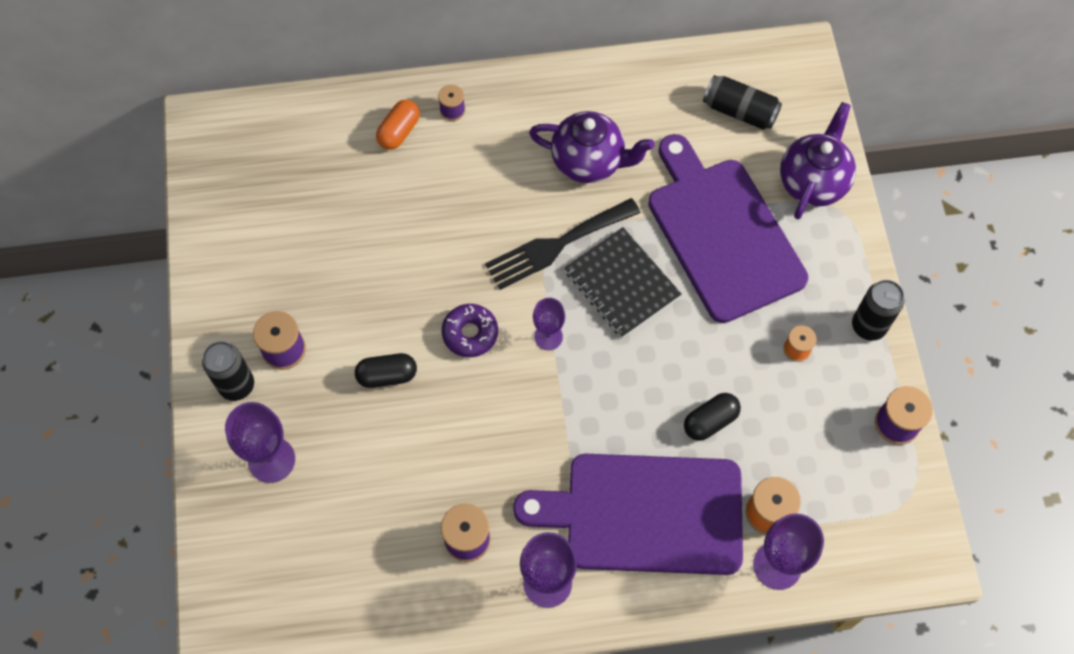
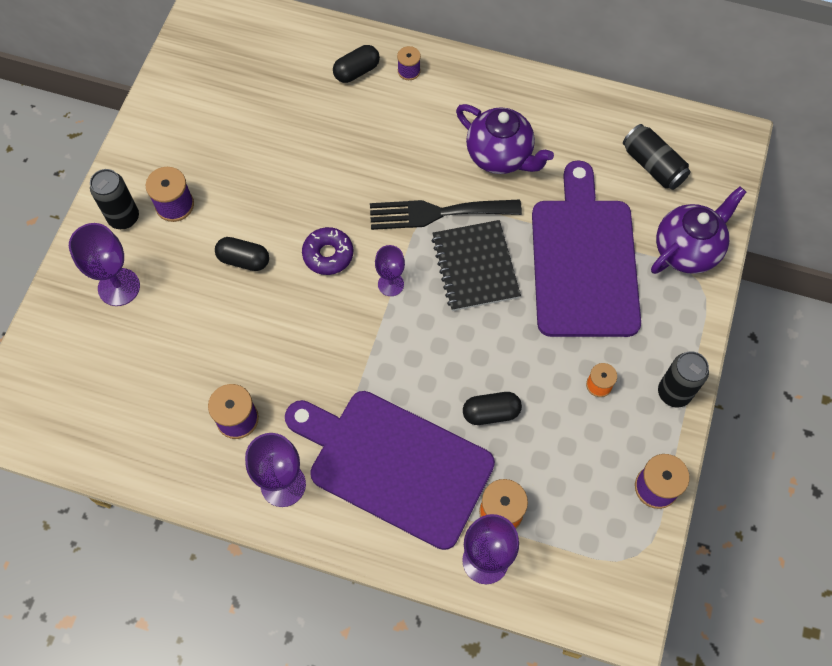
camera: 25 degrees right, 0 degrees up
orange capsule [376,100,420,150] -> black capsule [333,45,380,83]

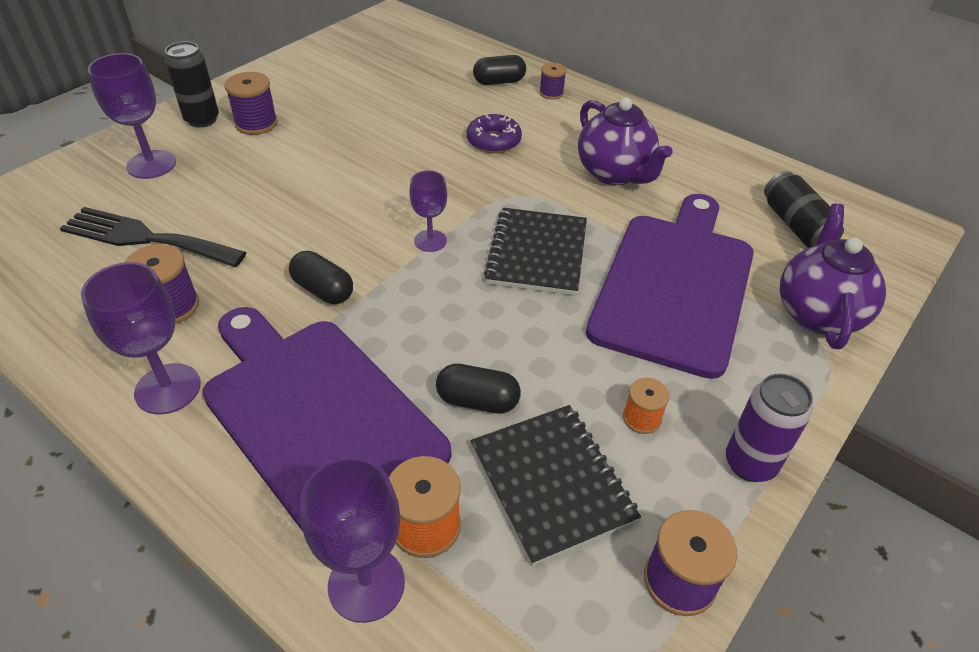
camera: 20 degrees right, 20 degrees down
black capsule [215,237,269,271] -> black capsule moved to [289,251,353,304]
purple donut [302,227,353,275] -> purple donut moved to [467,113,522,153]
black fork [370,200,522,230] -> black fork moved to [60,207,246,267]
purple teapot [651,187,746,274] -> purple teapot turned 60 degrees counterclockwise [780,204,886,349]
black can [658,351,709,408] -> purple can [726,374,813,482]
none -> black notebook [470,405,641,566]

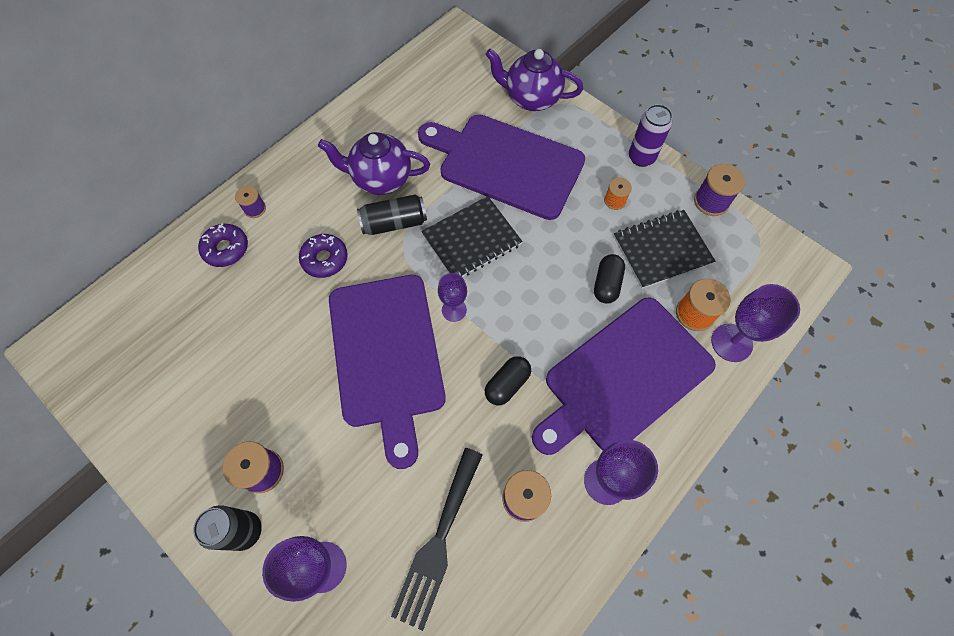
camera: 85 degrees left, 20 degrees up
black capsule [473,55,526,85] -> purple donut [198,224,248,267]
black notebook [484,208,587,296] -> black notebook turned 45 degrees counterclockwise [421,196,522,277]
purple teapot [578,97,672,185] -> purple teapot turned 150 degrees counterclockwise [318,132,430,195]
black can [764,171,844,248] -> black can moved to [357,194,427,235]
none -> purple cutting board [329,275,446,469]

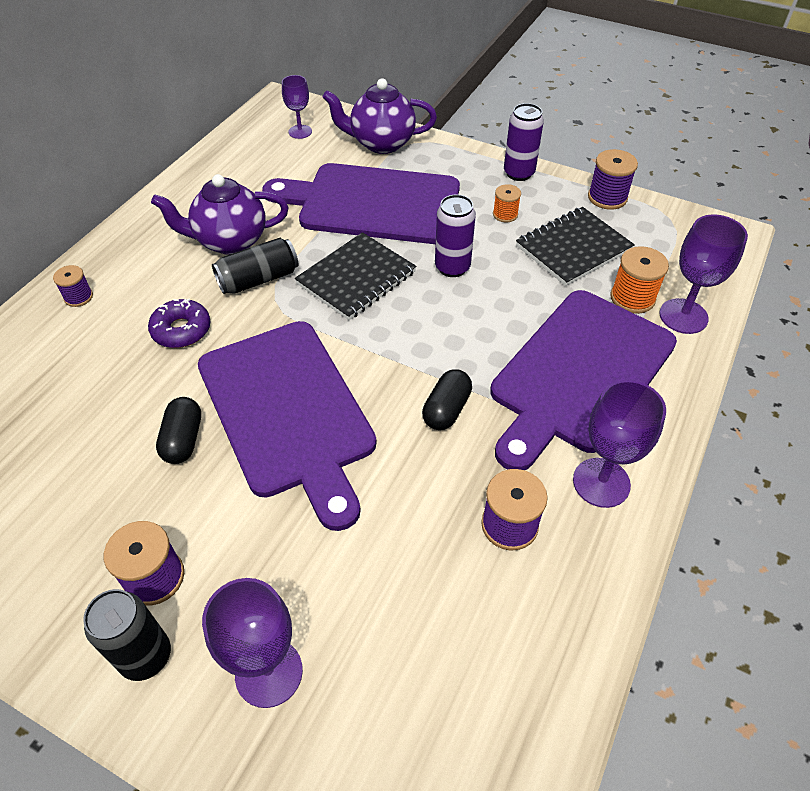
camera: 15 degrees left, 15 degrees down
purple donut [198,224,248,267] -> none
black fork [391,448,483,631] -> none
purple goblet [438,273,467,322] -> purple goblet moved to [282,75,312,139]
black capsule [594,254,625,304] -> black capsule moved to [156,397,201,464]
none -> purple can [435,194,476,277]

